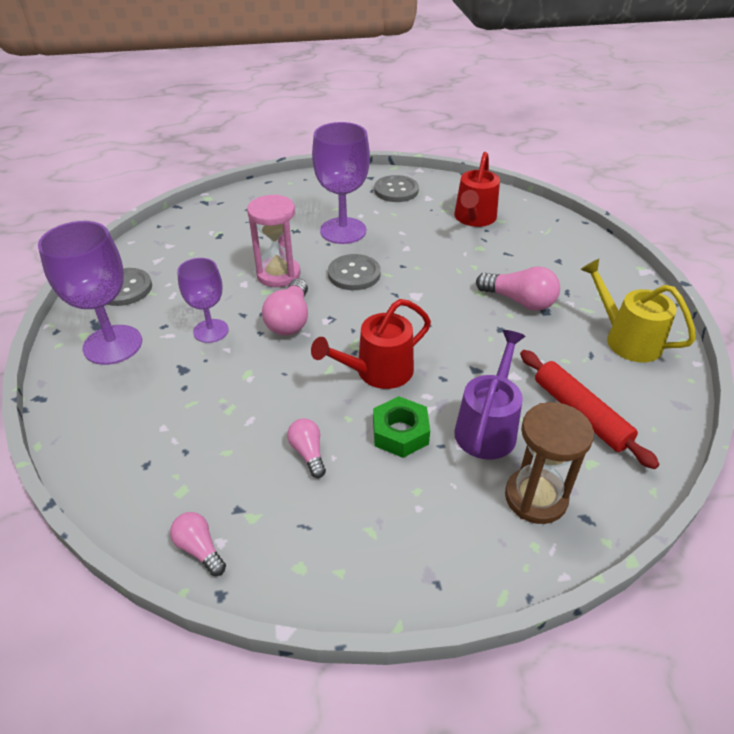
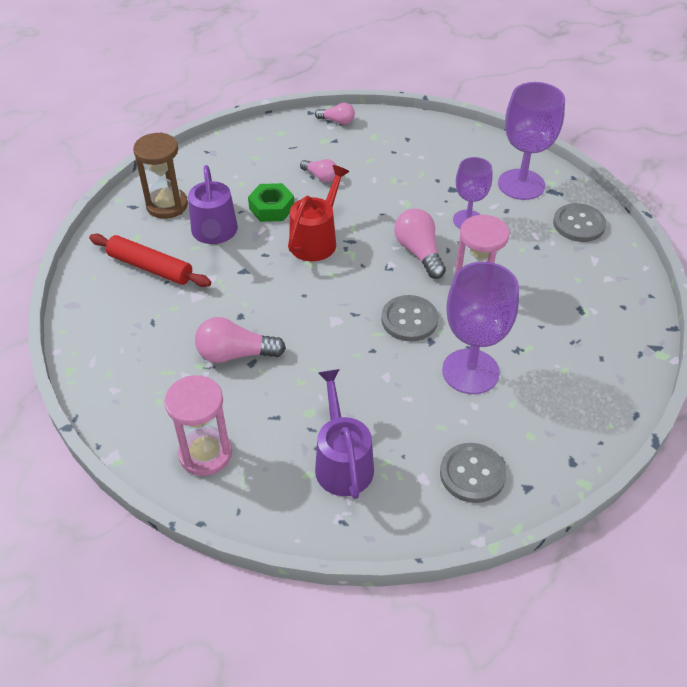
camera: 150 degrees right, 5 degrees up
red watering can [454,152,500,227] -> purple watering can [315,369,374,499]
yellow watering can [580,259,696,362] -> none
none -> pink hourglass [164,375,232,476]

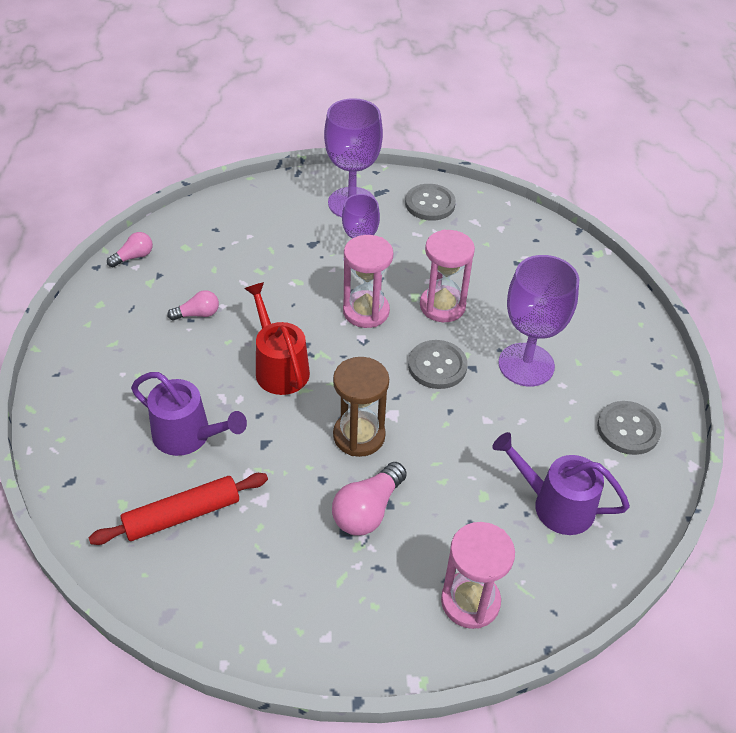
camera: 55 degrees left, 0 degrees up
brown hourglass [133,132,188,219] -> brown hourglass moved to [333,357,389,457]
green nut [248,183,294,222] -> none
pink light bulb [394,209,446,279] -> pink hourglass [343,235,393,328]

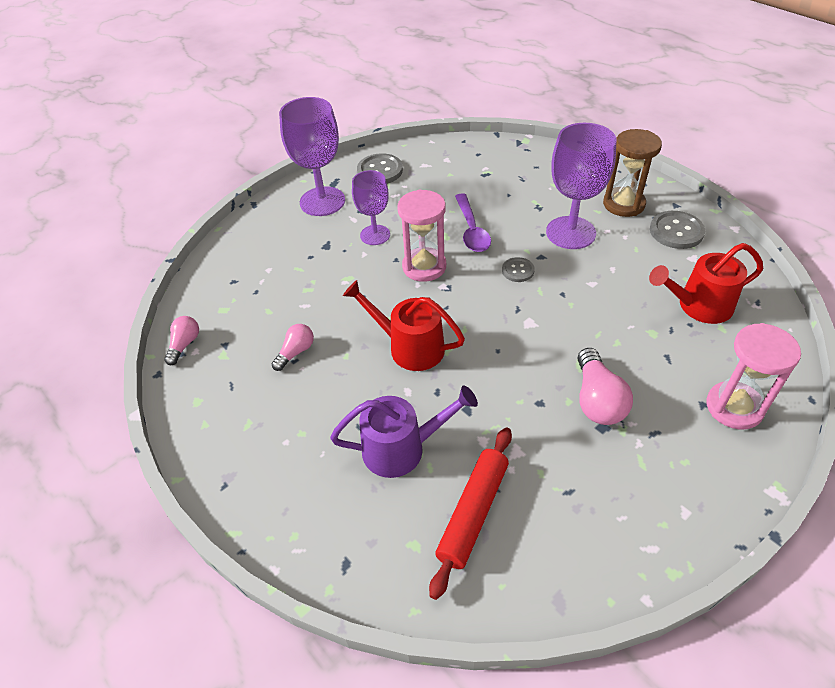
camera: 35 degrees left, 0 degrees up
brown hourglass [333,357,389,457] -> brown hourglass moved to [603,129,662,217]
grey button [408,340,468,389] -> grey button [502,257,535,282], size x0.60
pink hourglass [420,230,475,322] -> purple spoon [455,193,491,252]
purple watering can [492,432,630,535] -> red watering can [649,243,763,324]

